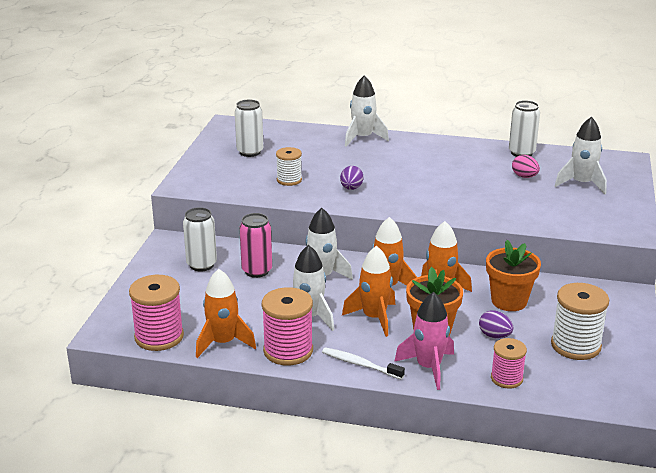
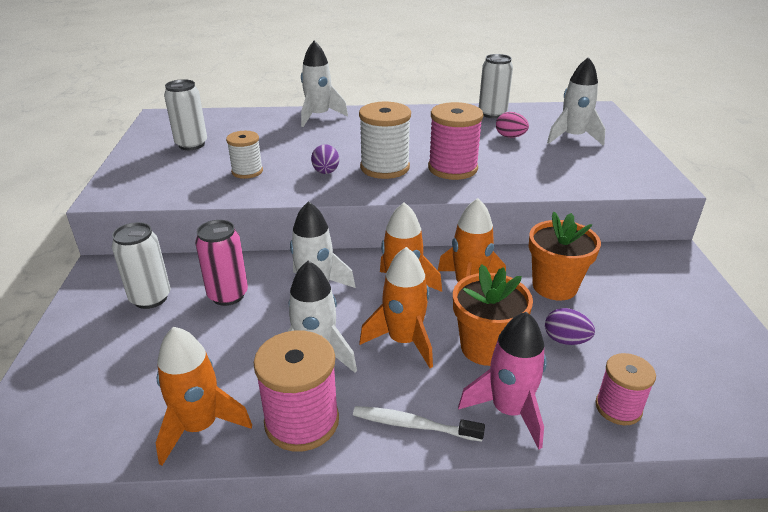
camera: 15 degrees left, 5 degrees up
pink spool [129,275,184,351] -> pink spool moved to [428,102,483,180]
white spool [551,283,609,360] -> white spool moved to [359,102,411,179]

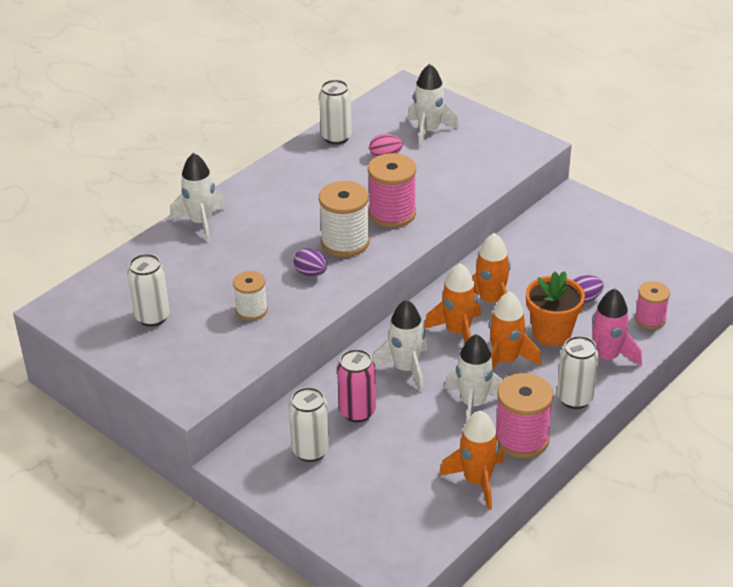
camera: 45 degrees left, 5 degrees up
white toothbrush [353,406,485,442] -> white can [557,336,599,409]
orange flower pot [529,212,601,301] -> none

